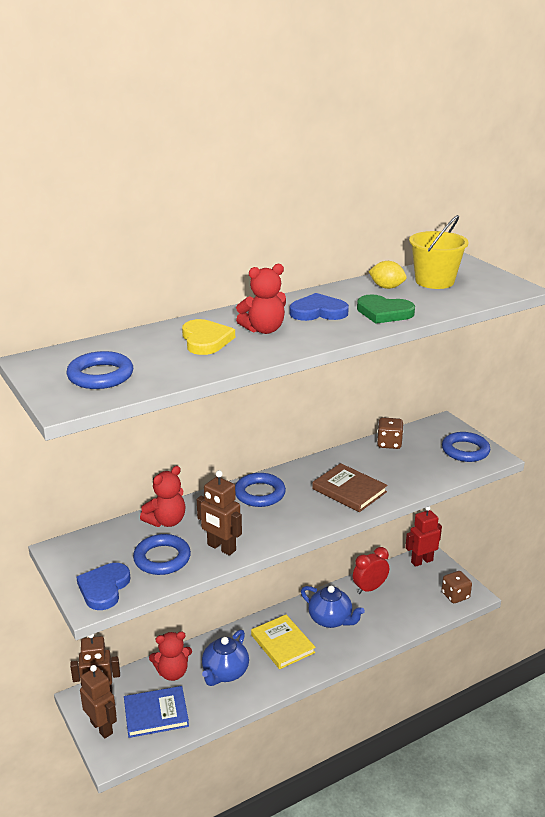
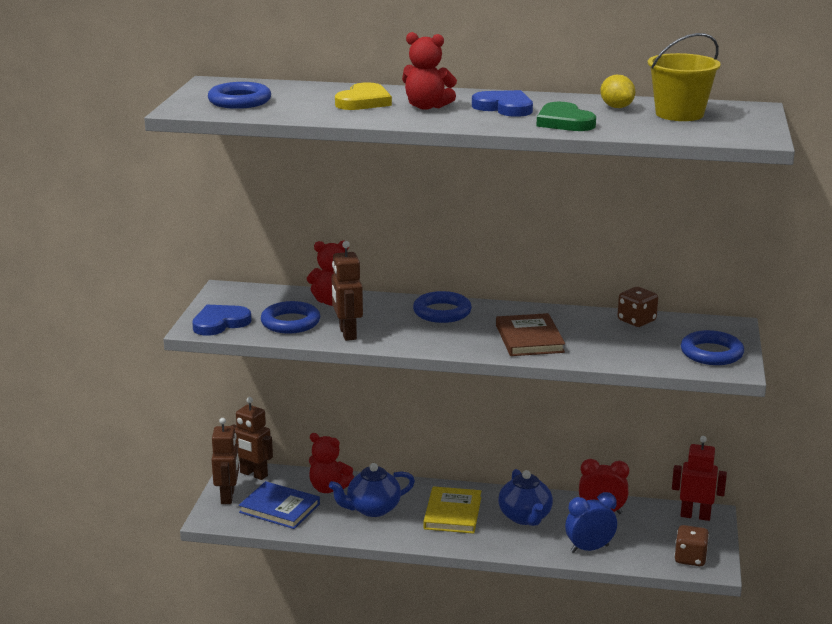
camera: 40 degrees right, 5 degrees down
none -> blue clock [565,492,617,553]

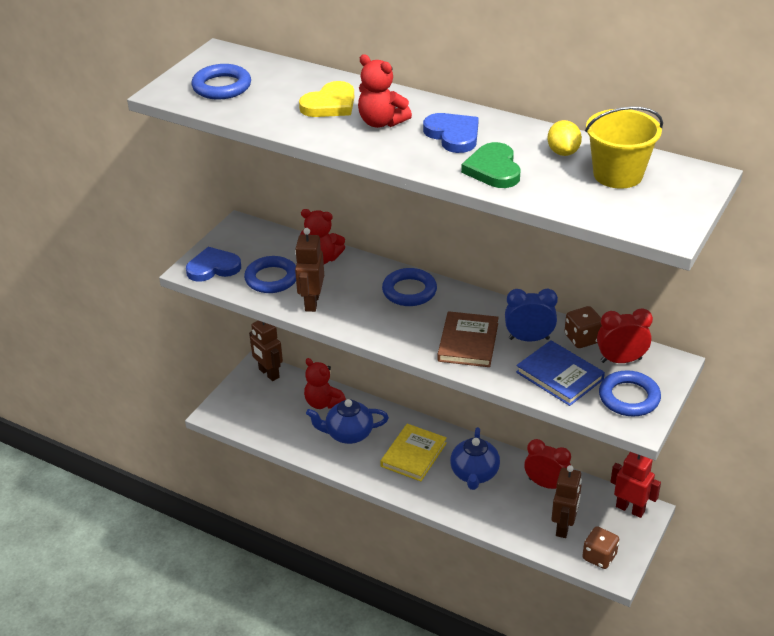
camera: 20 degrees right, 15 degrees up
brown robot [212,418,239,504] -> brown robot moved to [551,465,582,538]
blue book [239,481,320,529] -> blue book moved to [516,340,605,406]
blue clock [565,492,617,553] -> blue clock moved to [505,289,558,342]
none -> red clock [597,308,653,363]

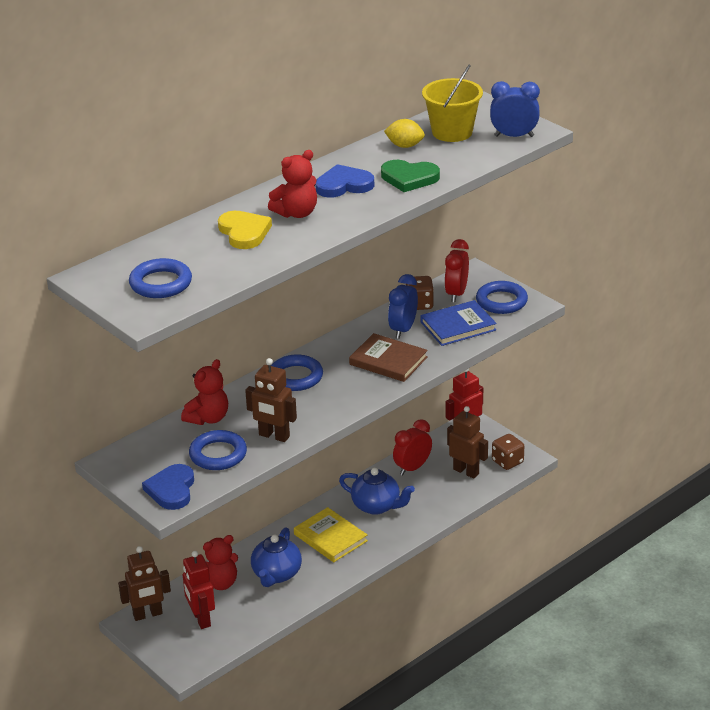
camera: 70 degrees left, 5 degrees down
none -> red robot [183,551,215,629]
none -> blue clock [490,81,540,137]

